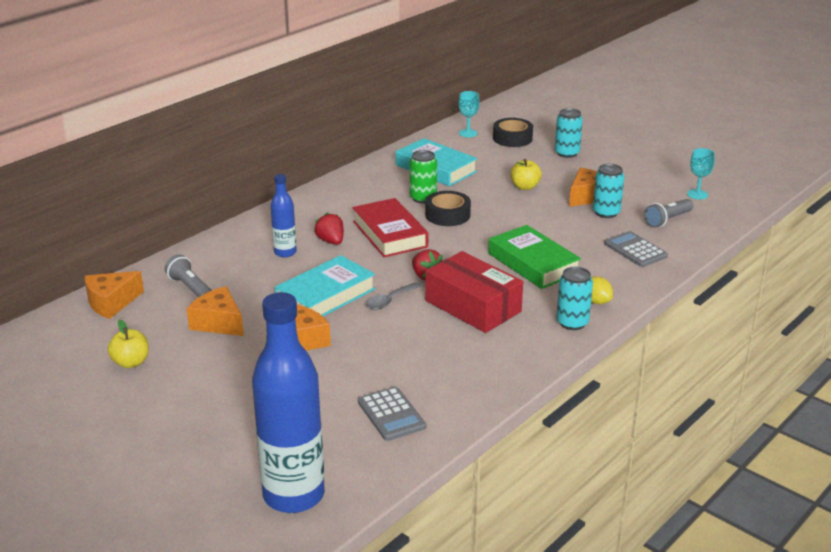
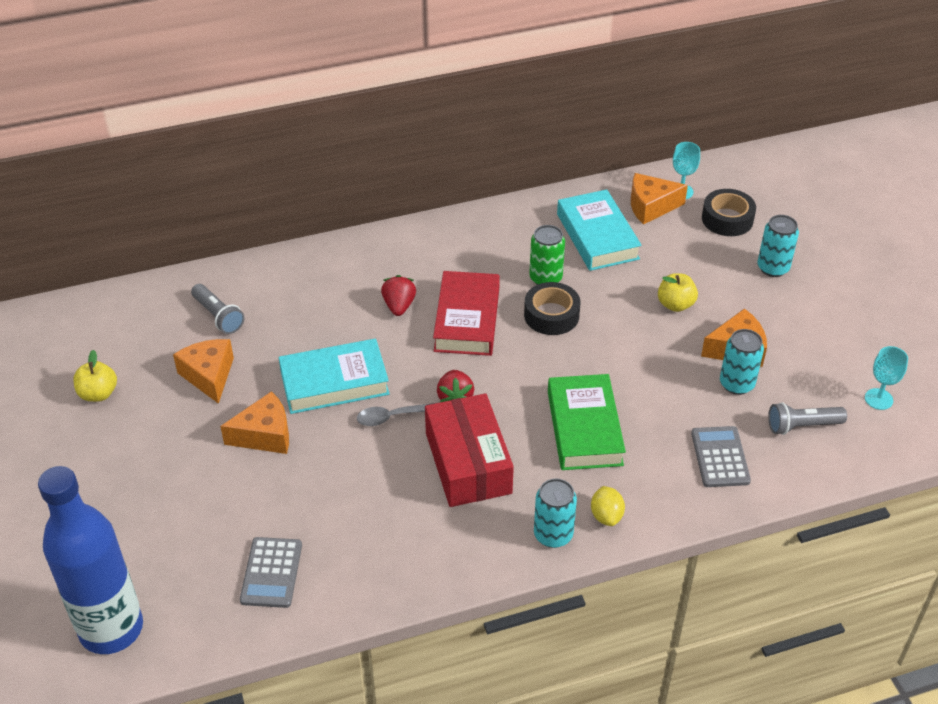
camera: 30 degrees right, 15 degrees up
orange cheese [85,271,144,319] -> orange cheese moved to [631,173,688,225]
grey flashlight [165,254,212,297] -> grey flashlight turned 150 degrees clockwise [191,284,244,334]
blue bottle [270,174,297,257] -> none

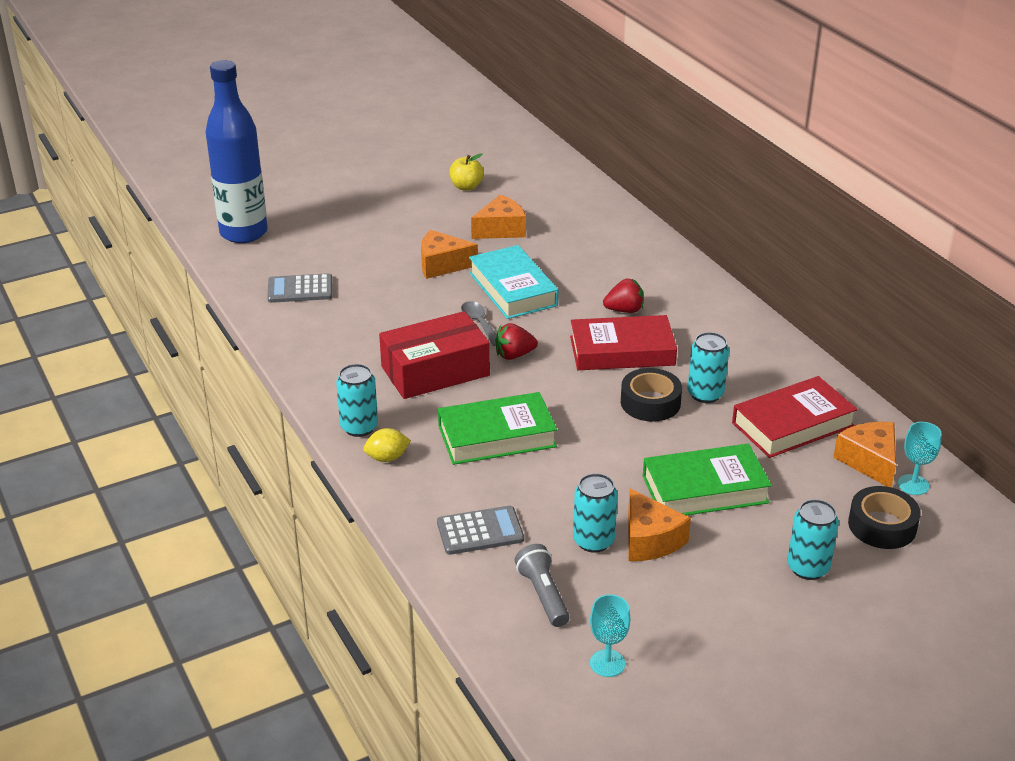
camera: 80 degrees right, 10 degrees down
grey flashlight [191,284,244,334] -> none
orange cheese [220,391,289,454] -> orange cheese turned 120 degrees clockwise [421,230,478,279]
green can [529,225,565,285] -> turquoise can [688,332,729,403]
turquoise book [557,189,642,271] -> red book [732,376,858,458]
yellow apple [658,273,698,312] -> green book [643,444,772,515]

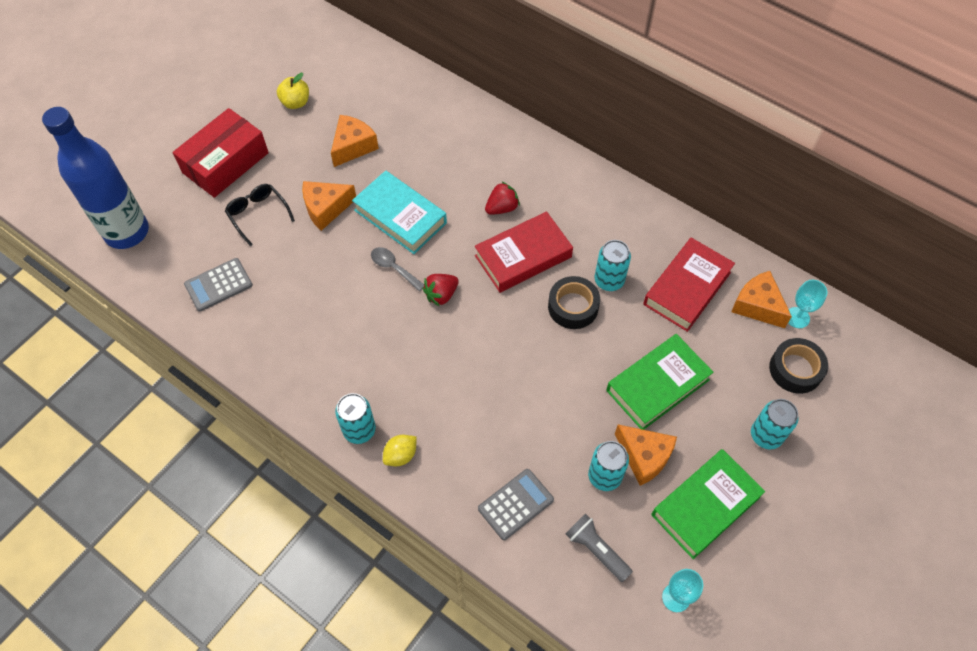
camera: 25 degrees left, 25 degrees up
red box [379,311,490,399] -> red box moved to [173,108,269,198]
green book [438,392,557,465] -> green book moved to [651,449,765,559]
none -> black glasses [225,184,295,246]

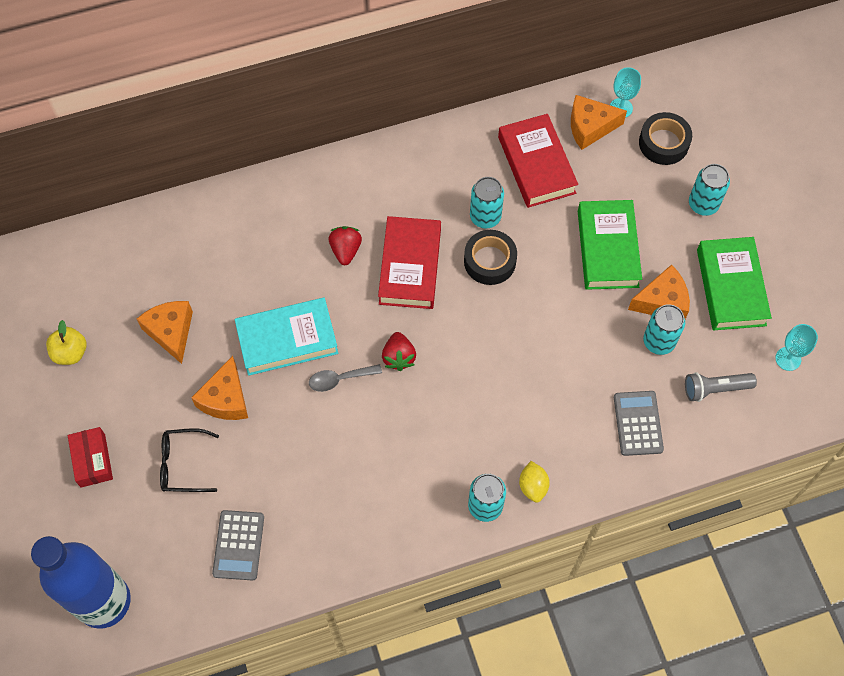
camera: 55 degrees left, 5 degrees up
red box [173,108,269,198] -> red box [68,427,113,487], size x0.56

